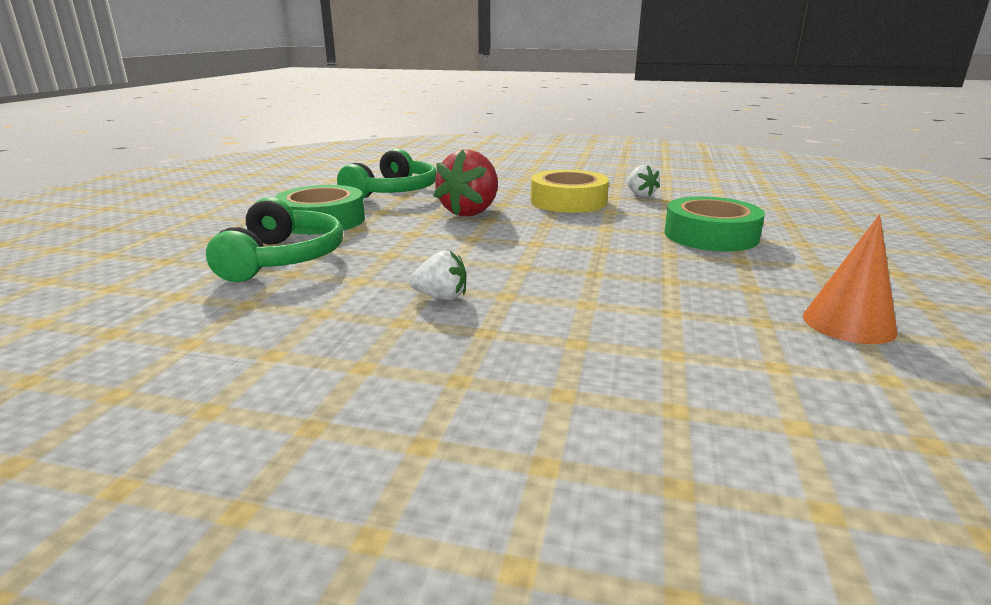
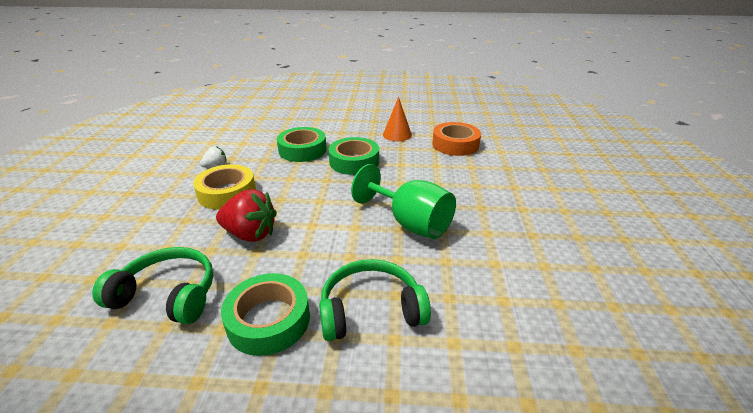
camera: 100 degrees left, 10 degrees up
white strawberry [409,250,467,300] -> green goblet [351,164,456,239]
none -> green tape [329,137,379,175]
none -> orange tape [432,122,481,156]

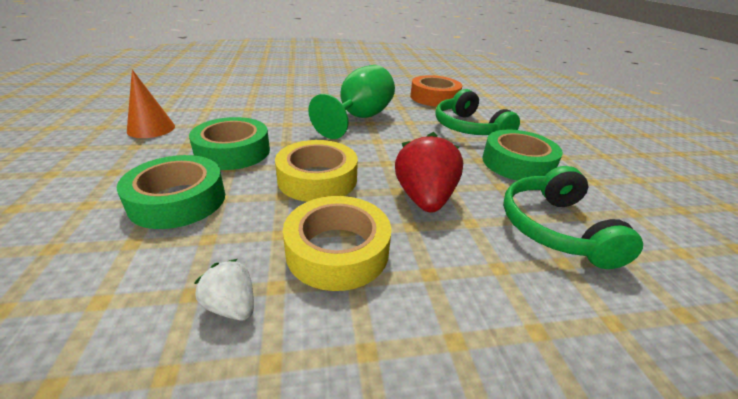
camera: 105 degrees left, 0 degrees up
orange tape [432,122,481,156] -> orange tape moved to [410,75,462,107]
none -> yellow tape [275,140,358,202]

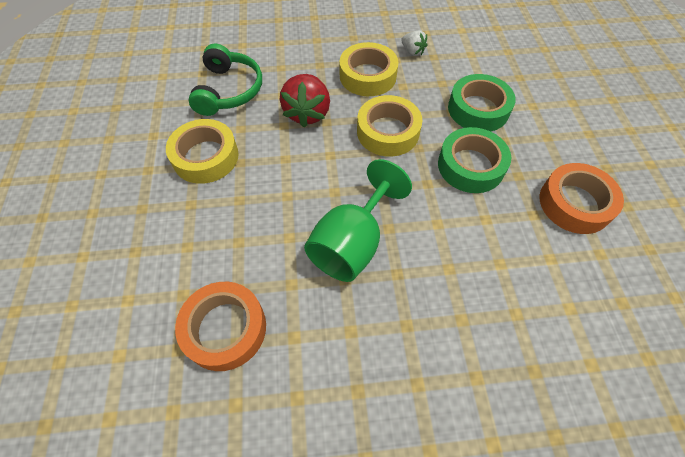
camera: 175 degrees left, 25 degrees up
orange cone [127,70,175,138] -> orange tape [539,163,624,234]
green headphones [435,89,520,135] -> none
green tape [482,130,563,181] -> yellow tape [166,119,239,184]

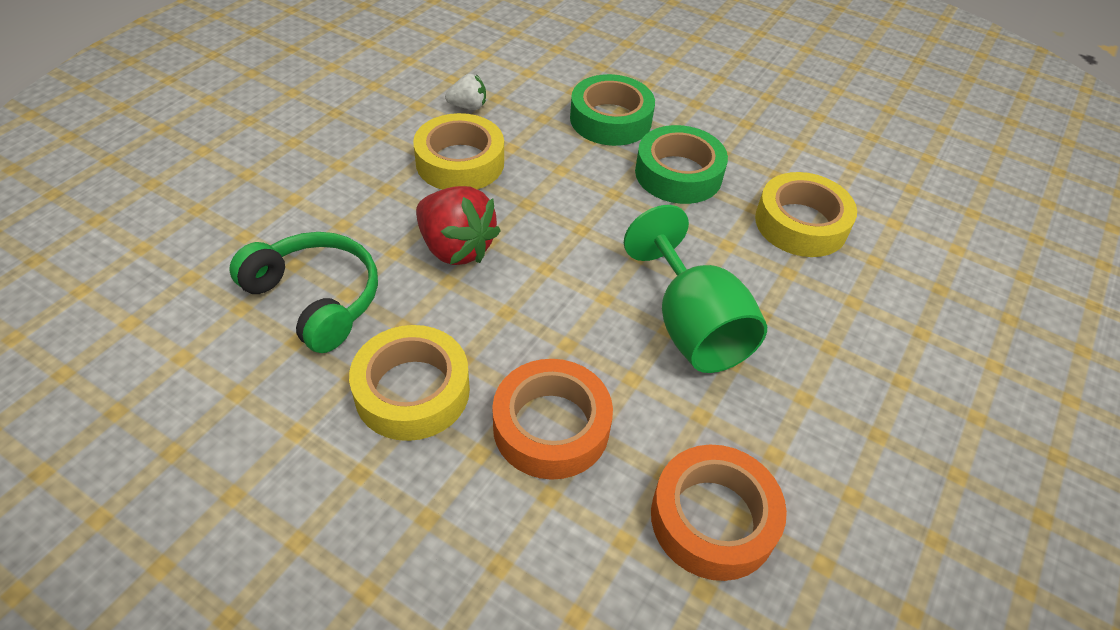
camera: 55 degrees left, 10 degrees down
yellow tape [357,95,423,156] -> yellow tape moved to [755,172,857,257]
orange tape [539,163,624,234] -> orange tape moved to [492,359,613,480]

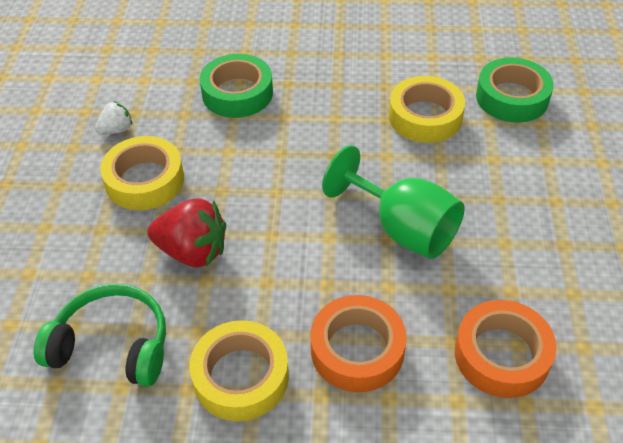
camera: 25 degrees left, 0 degrees up
green tape [635,125,728,204] -> green tape moved to [476,58,554,123]

